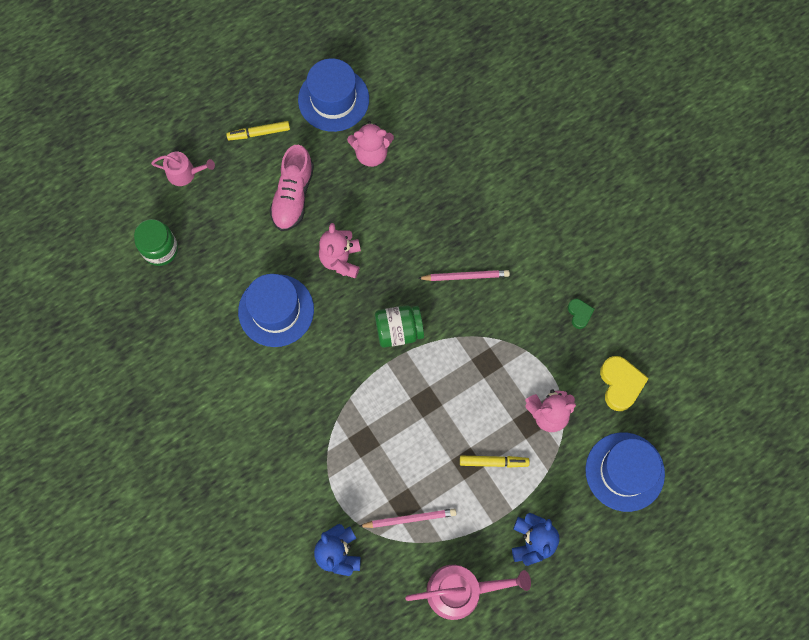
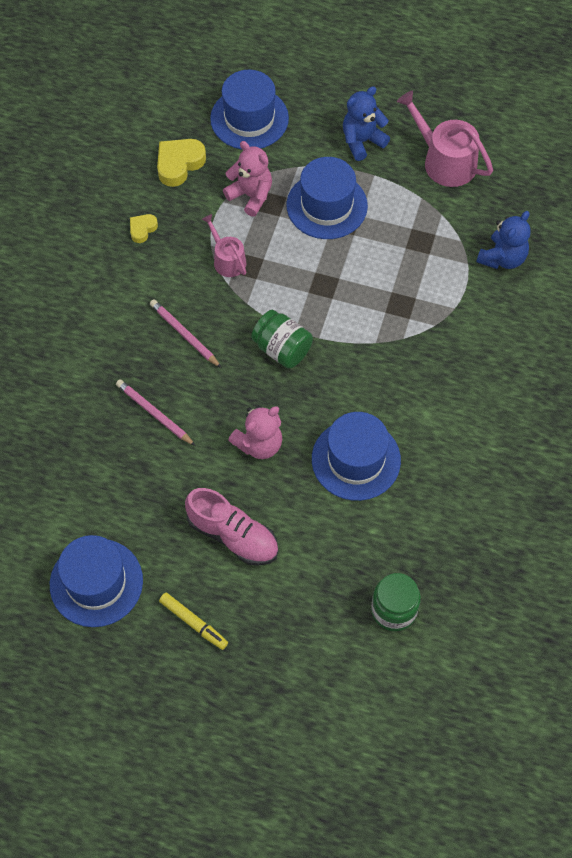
camera: 130 degrees left, 10 degrees down
pink watering can [151,152,215,186] -> pink watering can moved to [202,214,246,277]
pink shoe [270,145,314,231] -> pink shoe turned 60 degrees clockwise [185,488,278,566]
pink teddy bear [347,121,394,167] -> none
pink pencil [358,509,457,528] -> pink pencil moved to [116,379,196,446]
yellow marker [460,456,530,468] -> blue hat [286,157,368,239]
green heart [568,299,594,329] -> yellow heart [130,214,158,243]

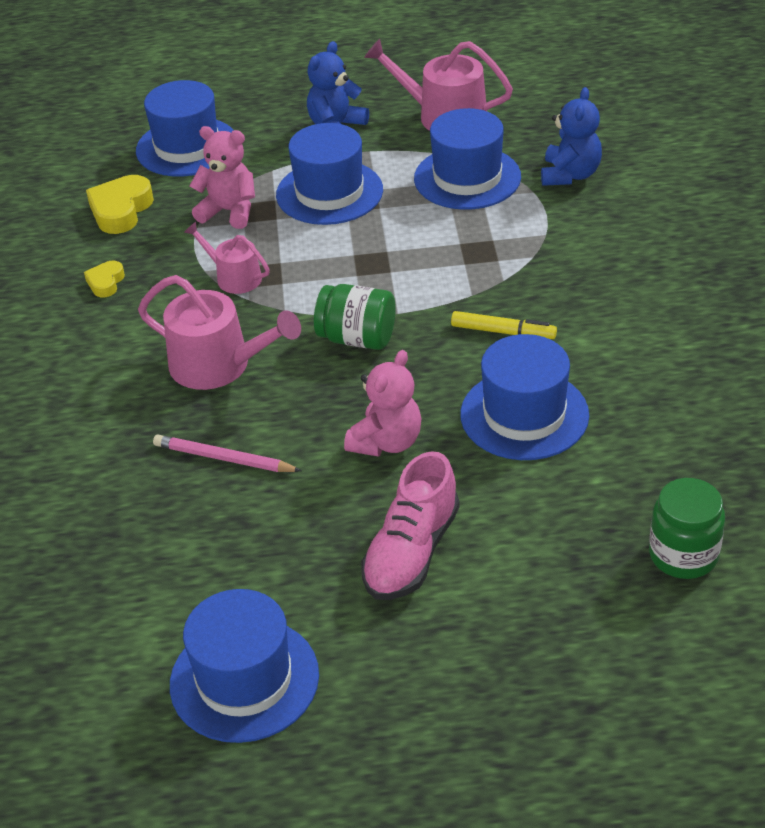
camera: 20 degrees left, 20 degrees down
pink pencil [150,300,221,368] -> pink watering can [138,275,301,390]
yellow marker [159,593,228,650] -> yellow marker moved to [451,311,557,339]
pink shoe [185,488,278,566] -> pink shoe turned 105 degrees clockwise [361,451,460,600]
none -> blue hat [414,108,521,210]

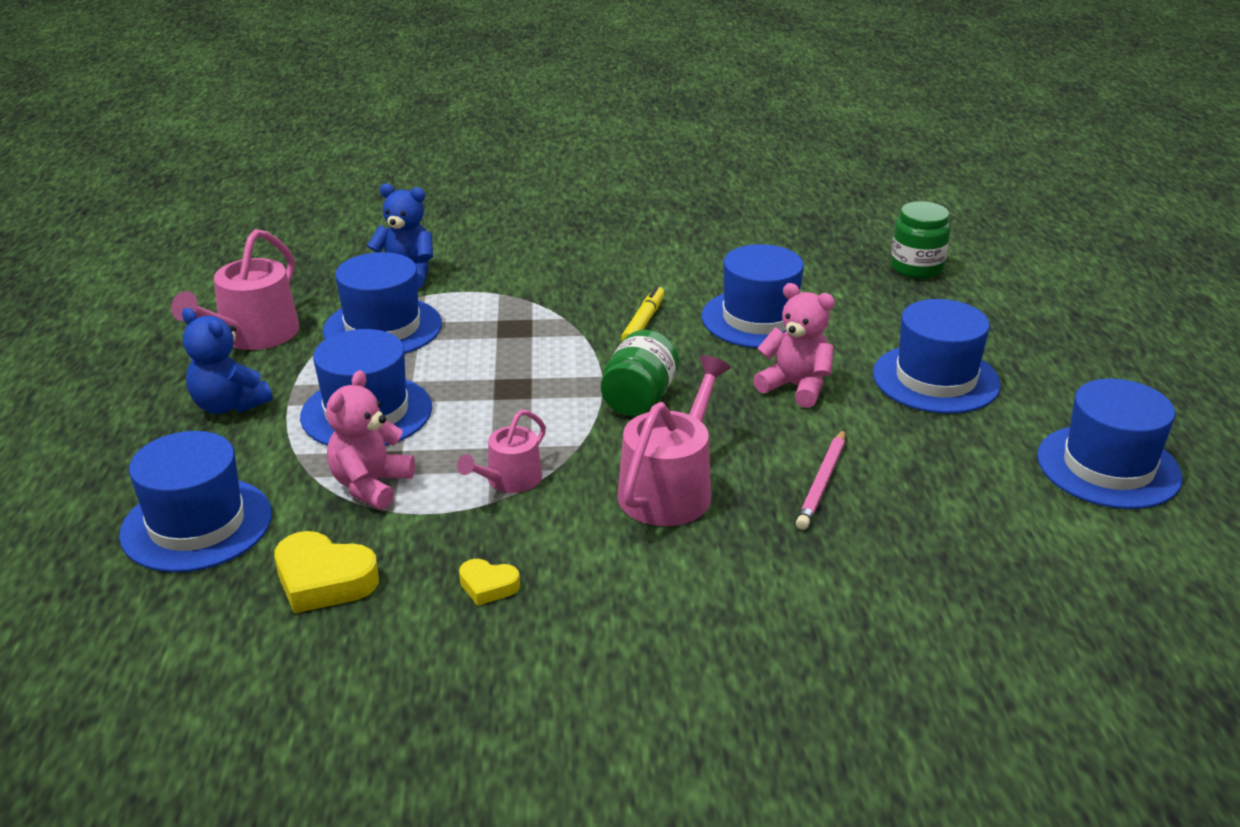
camera: 90 degrees left, 10 degrees down
pink shoe [361,451,460,600] -> blue hat [873,299,1001,414]

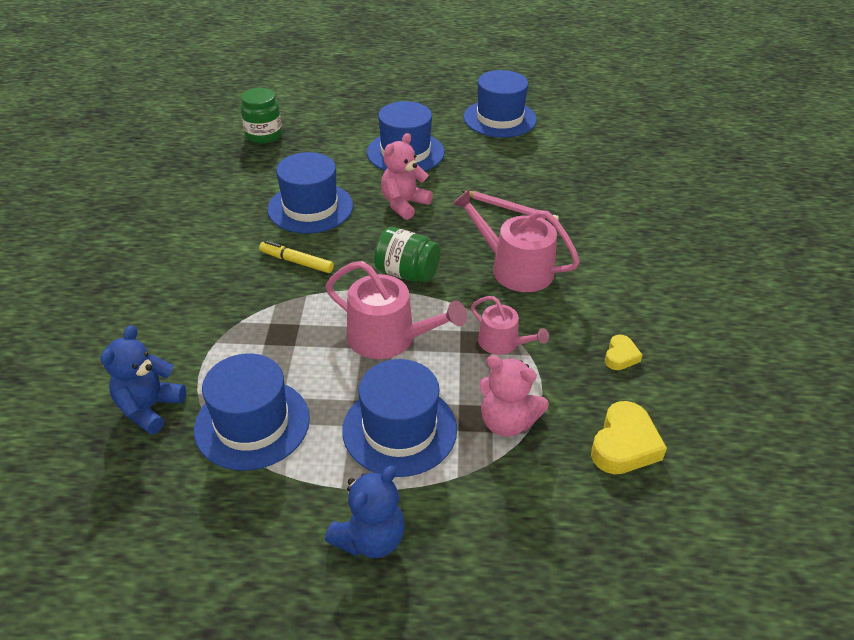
camera: 85 degrees left, 10 degrees up
blue hat [119,431,272,572] -> none
pink watering can [171,229,299,350] -> pink watering can moved to [325,261,467,359]

